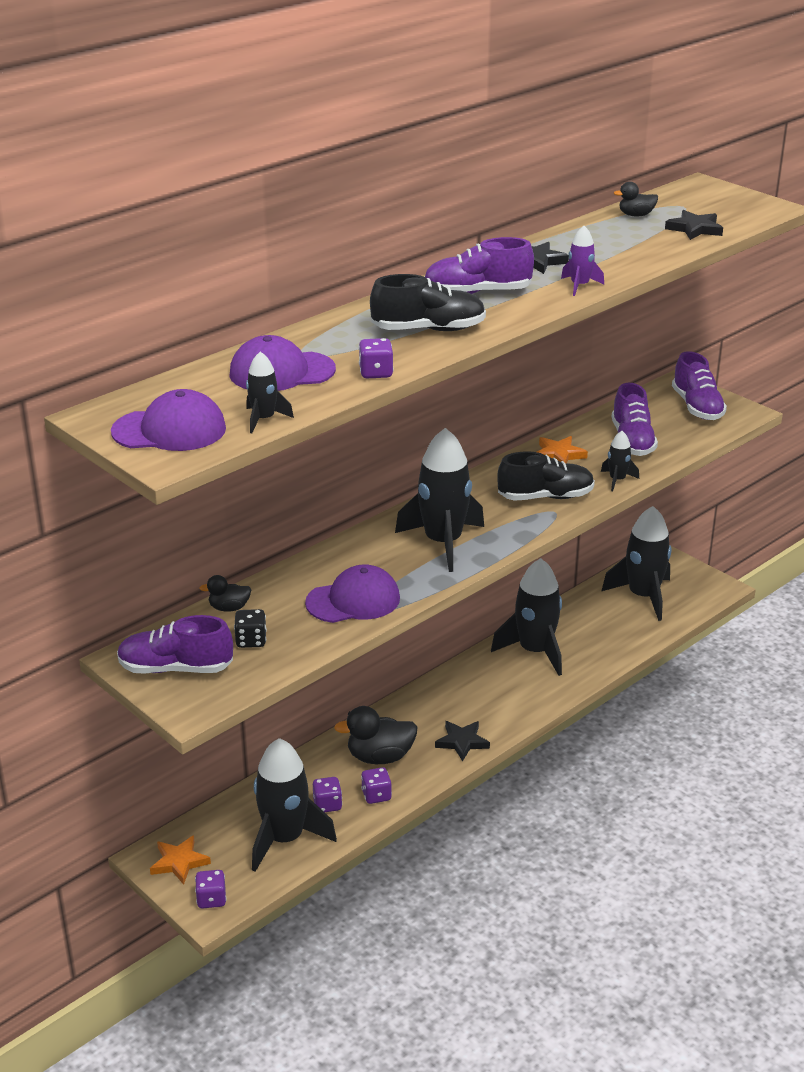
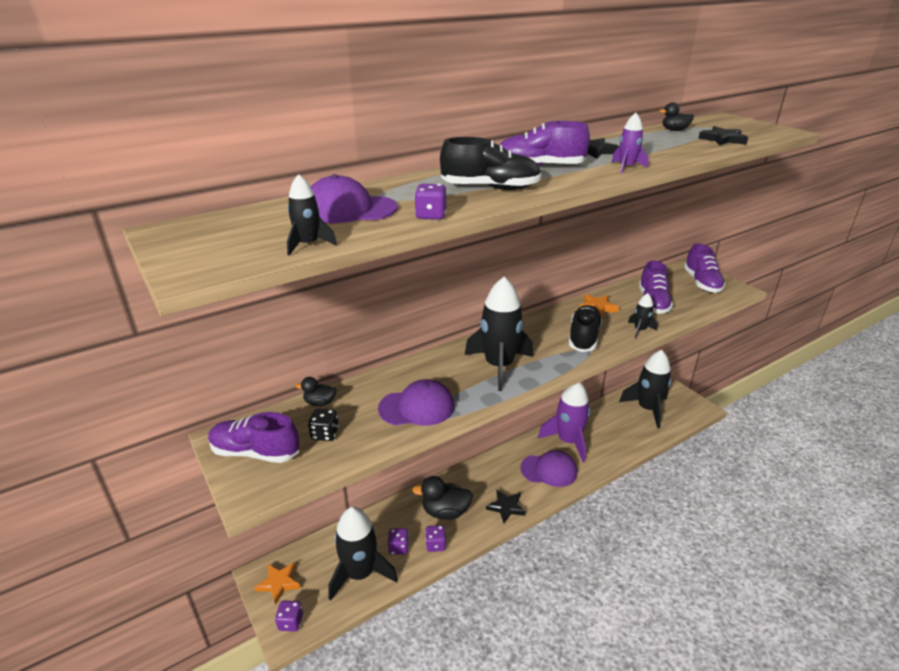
camera: 10 degrees right, 0 degrees up
purple cap [111,389,226,451] -> purple cap moved to [520,450,577,487]
black rocket [491,558,562,676] -> purple rocket [538,382,590,462]
black shoe [497,451,595,501] -> black shoe turned 75 degrees counterclockwise [569,305,602,352]

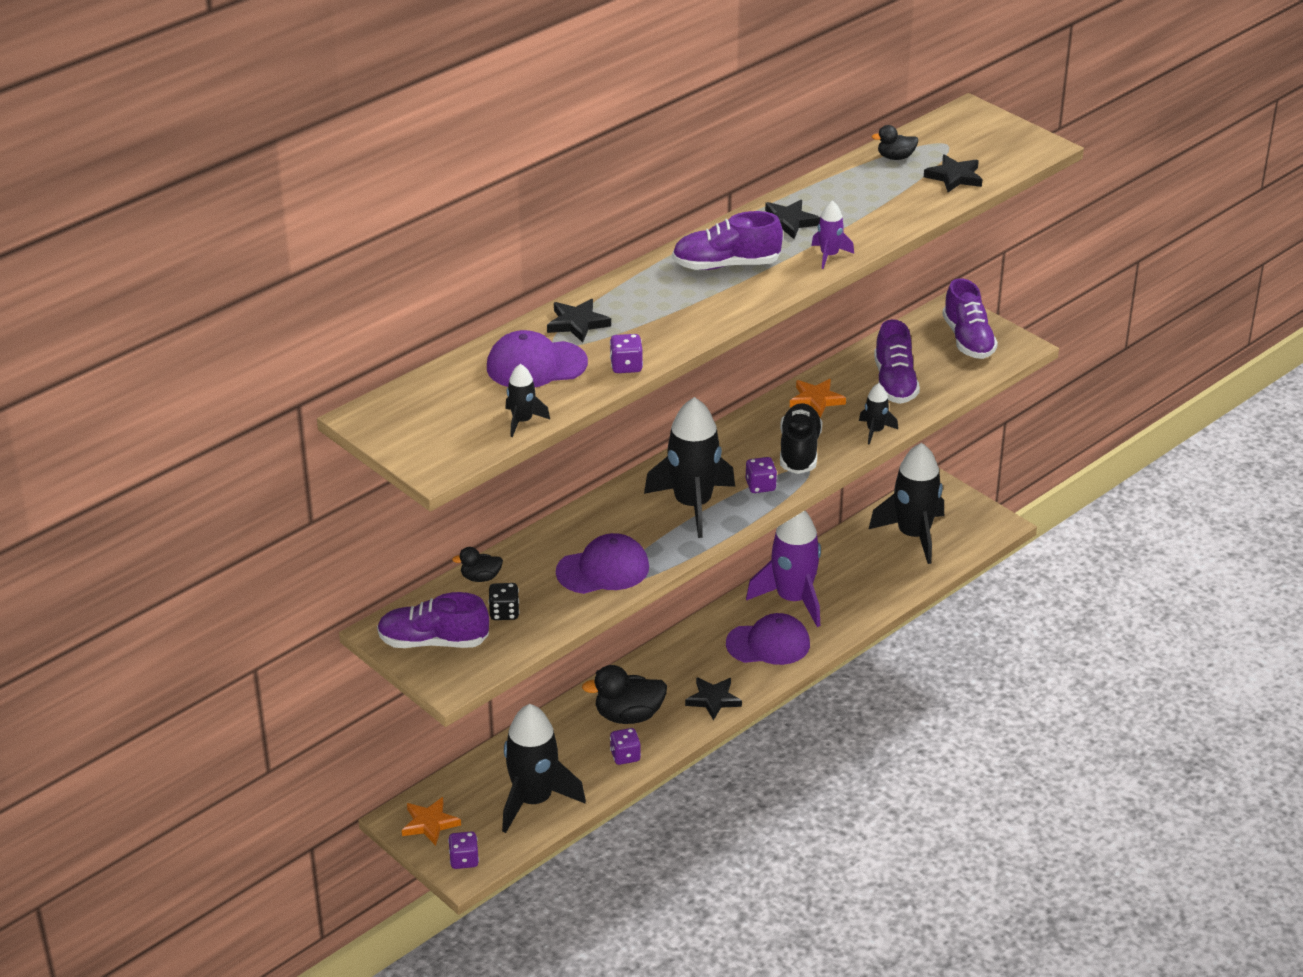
camera: 10 degrees left, 5 degrees up
purple dice [388,528,409,555] -> purple dice moved to [746,457,777,493]
black shoe [440,137,541,190] -> none
none -> black star [547,299,611,343]

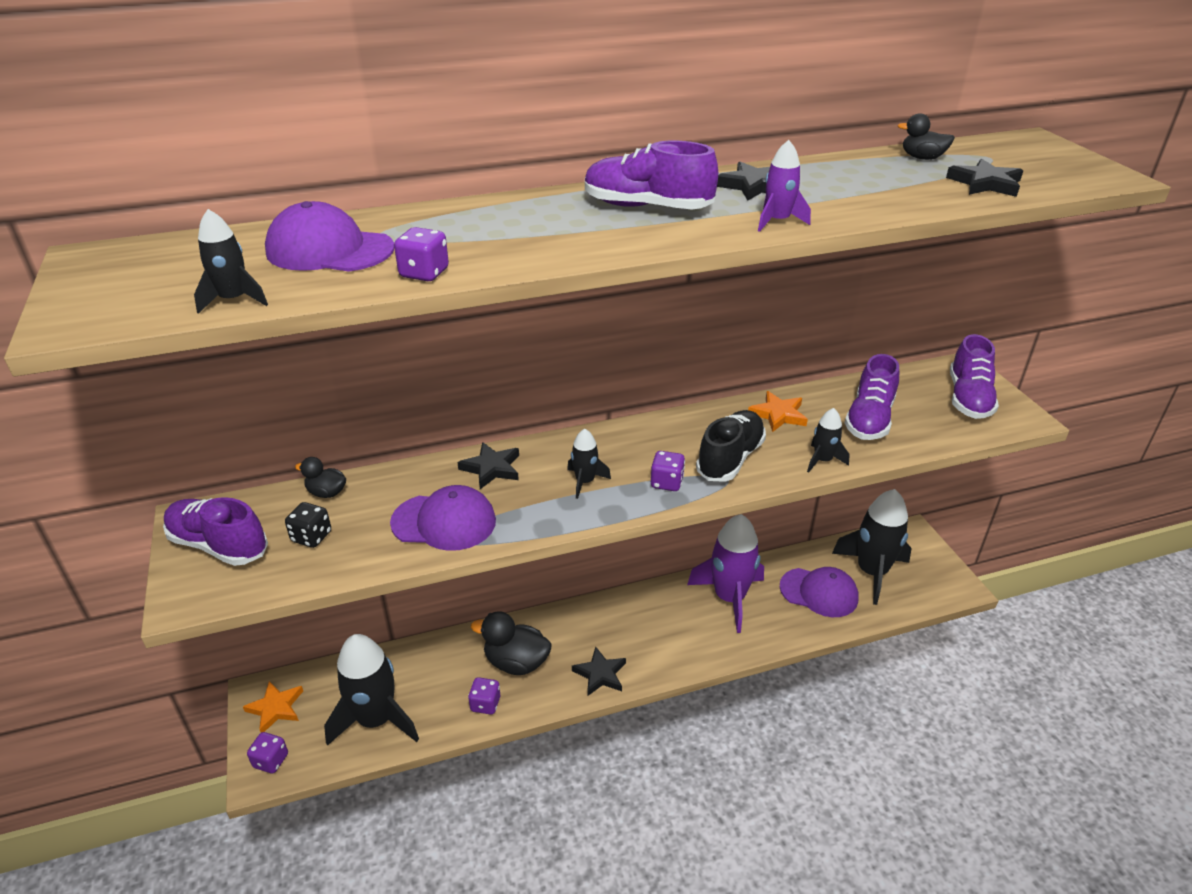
camera: 25 degrees right, 0 degrees up
black star [547,299,611,343] -> black star moved to [457,442,519,489]
black rocket [644,397,735,538] -> black rocket [567,429,611,499], size x0.46
purple cap [726,613,810,665] -> purple cap moved to [780,567,859,617]

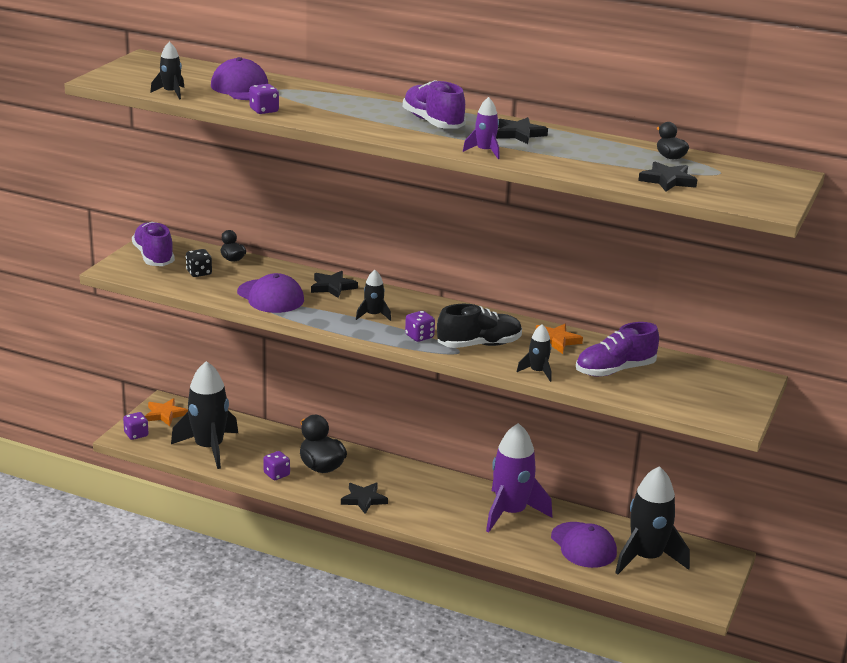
camera: 40 degrees right, 10 degrees down
purple shoe [950,334,999,419] -> none

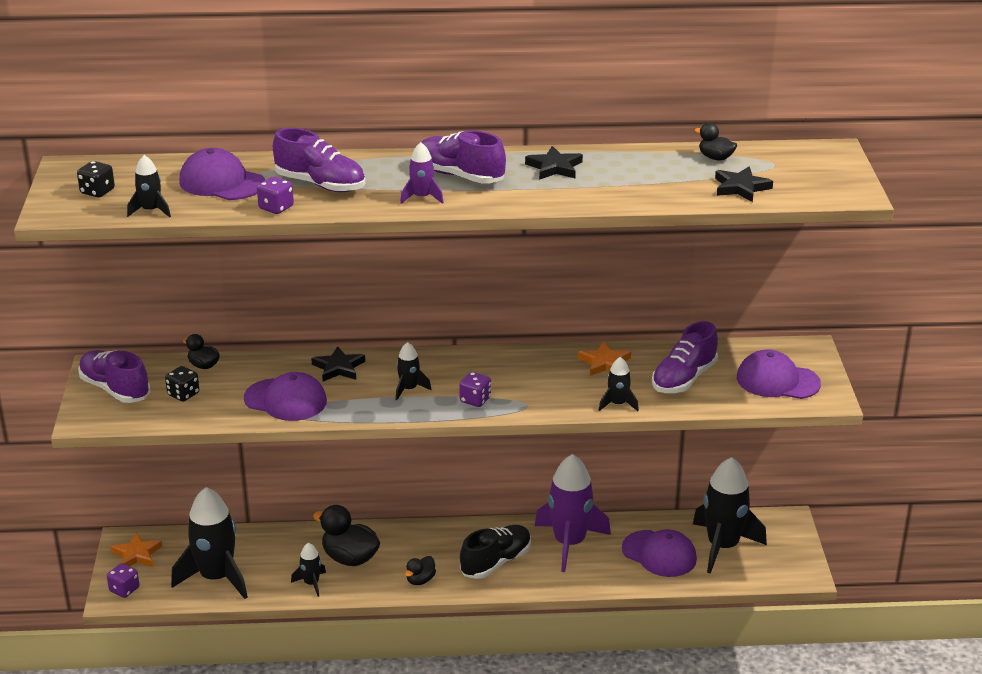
camera: 25 degrees left, 5 degrees up
purple dice [263,451,290,480] -> black rocket [291,543,326,597]
black star [341,483,388,514] -> black duck [405,556,436,585]
black shoe [437,304,522,348] -> black shoe moved to [460,525,531,579]
purple rocket [463,97,500,159] -> purple rocket moved to [400,142,444,204]
none -> black dice [77,161,115,197]
none -> purple shoe [273,128,365,192]
none -> purple cap [737,349,821,399]

